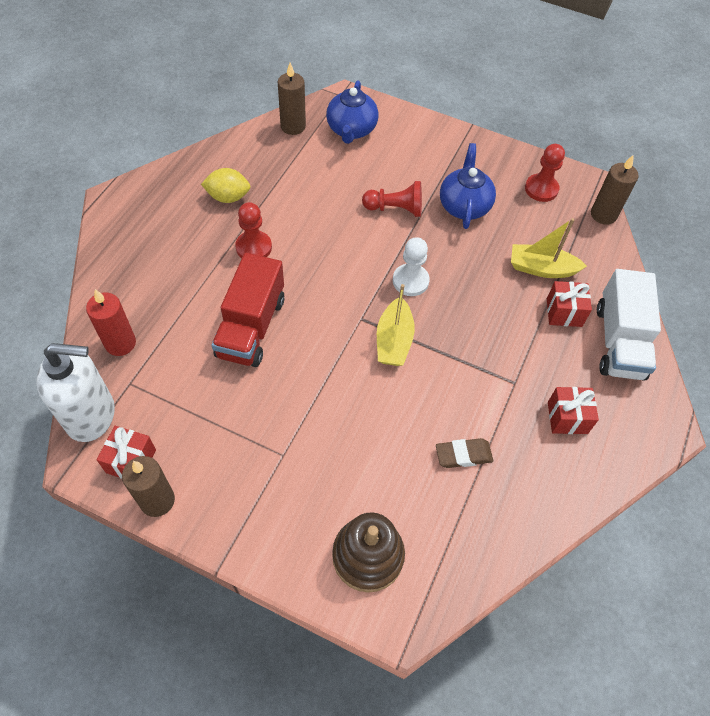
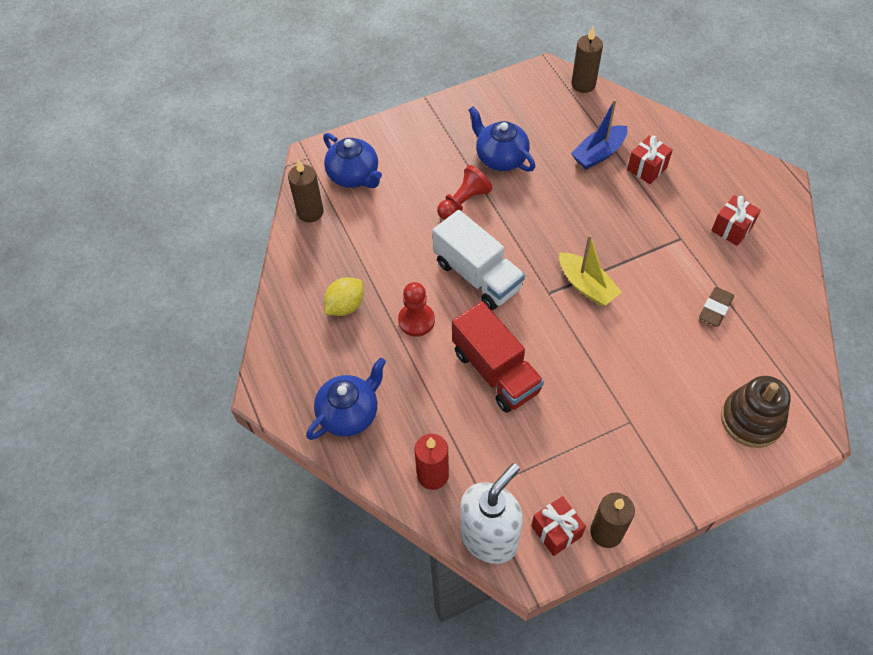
camera: 45 degrees left, 0 degrees up
white pawn [393,237,430,296] -> none
yellow boat [511,218,587,278] -> blue boat [571,99,627,169]
red pawn [525,144,565,202] -> none
white truck [597,269,661,381] -> white truck moved to [433,210,525,310]
none -> blue teapot [306,357,386,440]

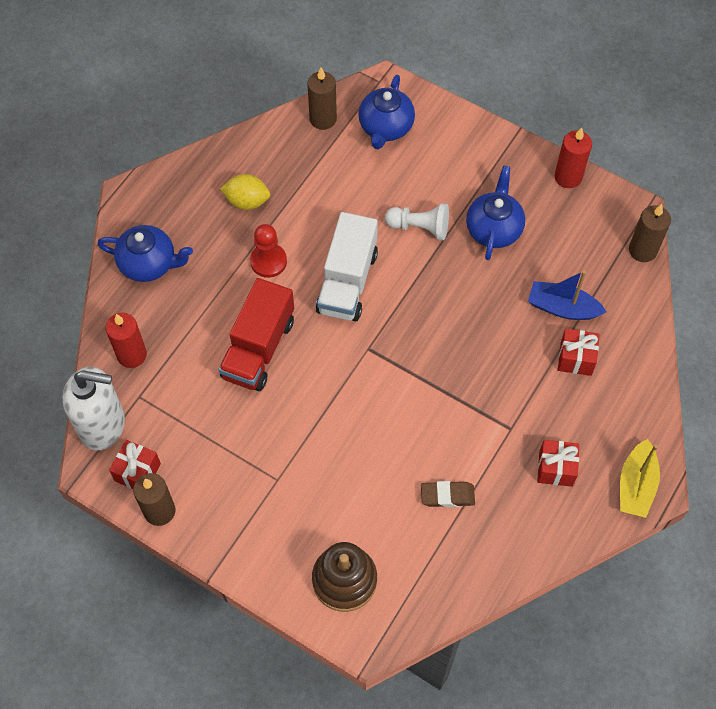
camera: 55 degrees right, 5 degrees up
red pawn [437,165,492,220] -> white pawn [385,203,449,240]
yellow boat [559,235,622,306] -> yellow boat moved to [620,439,660,518]
none -> red candle [555,128,592,188]

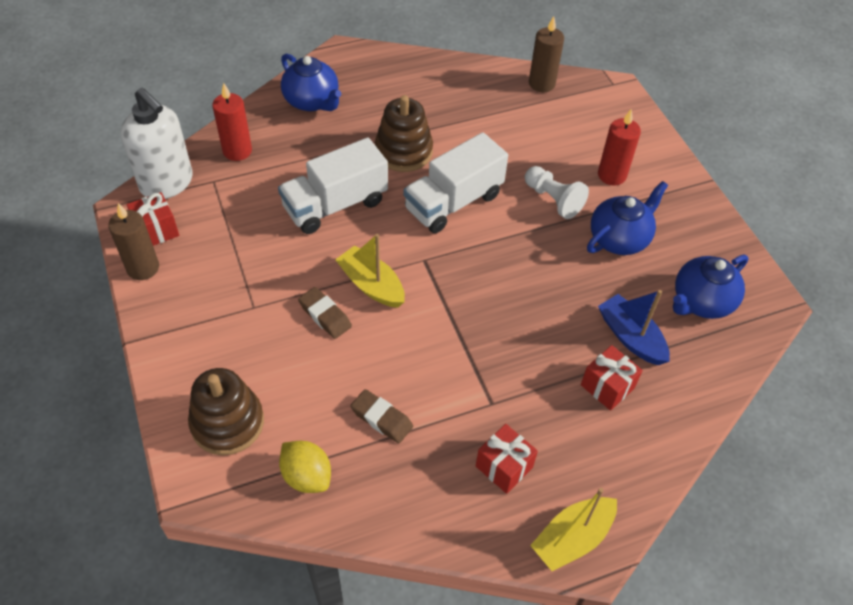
camera: 35 degrees right, 10 degrees down
red truck [219,278,294,391] -> white truck [278,138,388,234]
yellow lemon [220,174,270,210] -> yellow lemon moved to [279,441,331,493]
red pawn [250,224,287,278] -> brown stacking toy [375,95,433,172]
blue teapot [358,75,415,149] -> blue teapot moved to [673,255,749,319]
red candle [555,128,592,188] -> red candle moved to [598,109,641,185]
brown candle [629,204,671,262] -> none
none -> brown eraser [298,287,352,339]
none -> yellow boat [335,234,405,308]

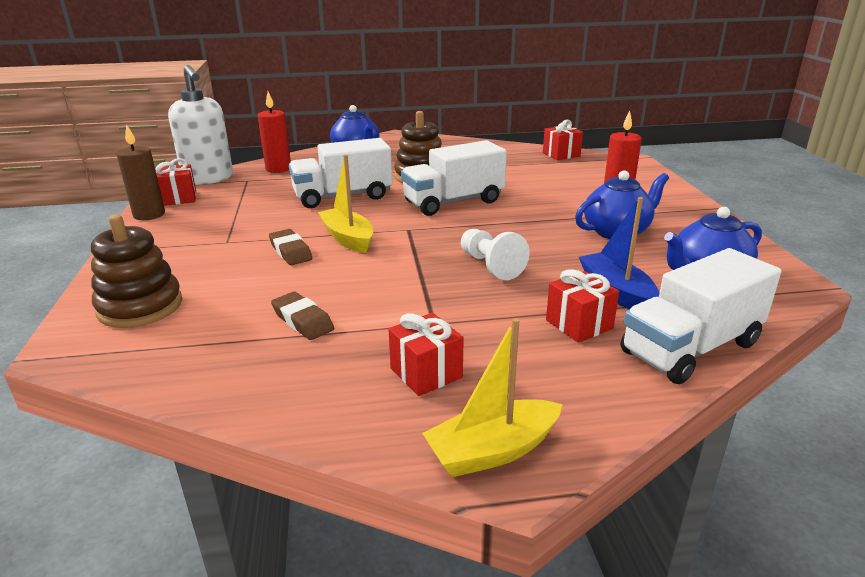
camera: 15 degrees right, 25 degrees down
yellow lemon [279,441,331,493] -> none
white pawn [525,166,589,219] -> white pawn moved to [461,229,530,280]
brown candle [529,16,564,92] -> red gift [543,120,583,160]
none -> white truck [621,248,781,384]

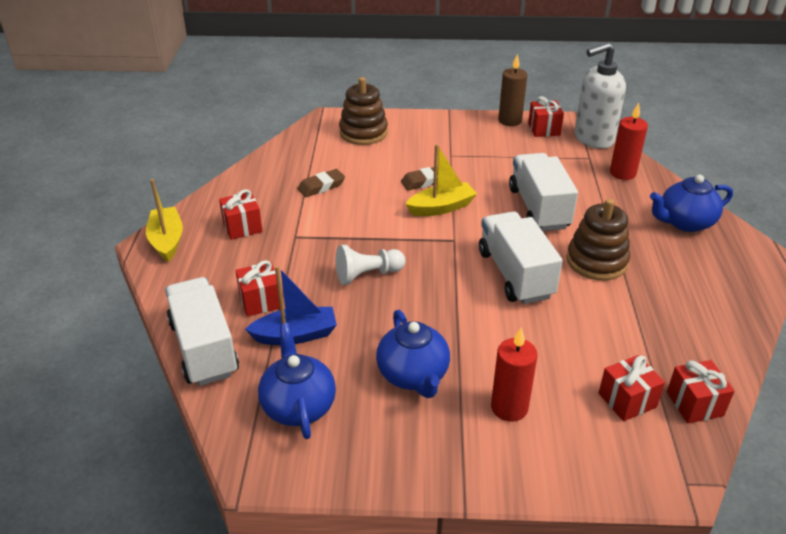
camera: 100 degrees right, 10 degrees up
none -> red gift [599,355,665,421]

